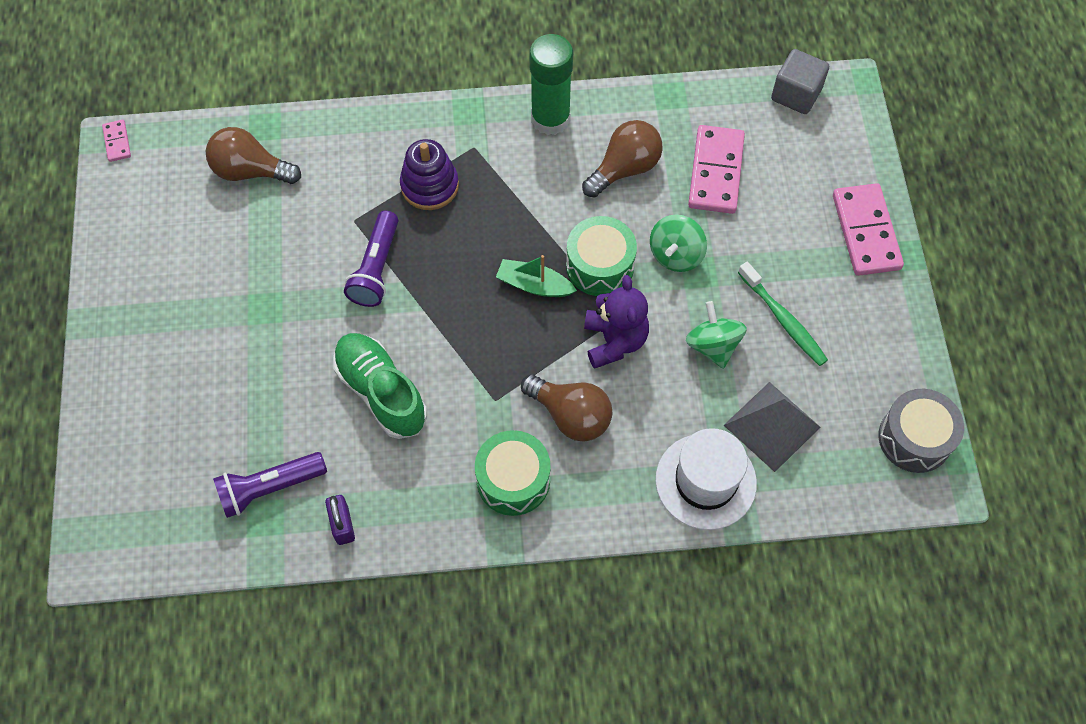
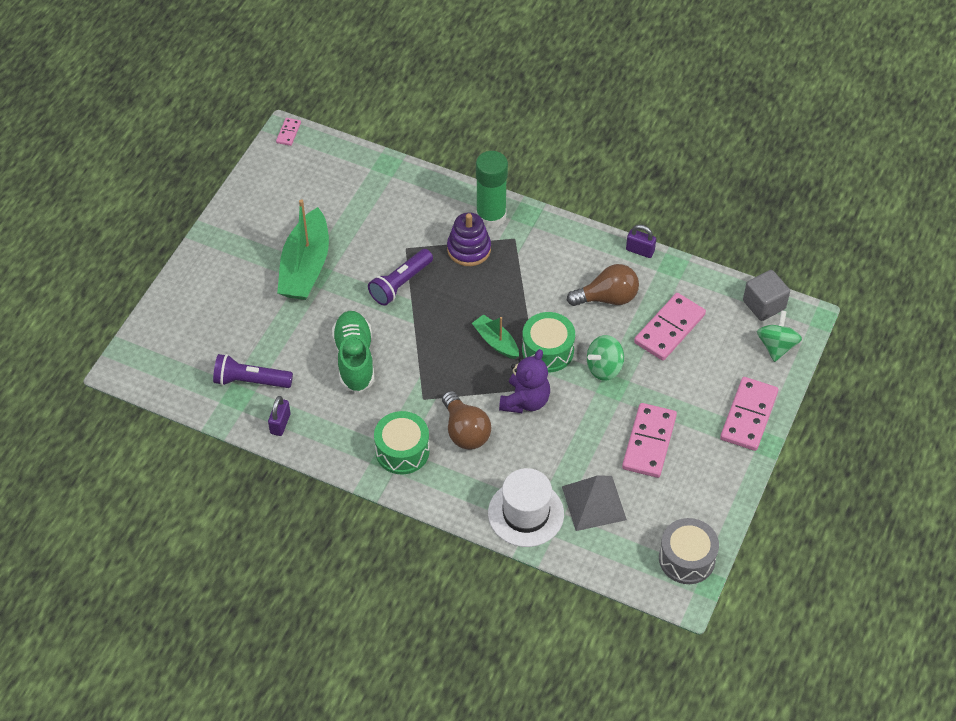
camera: 30 degrees right, 10 degrees down
brown light bulb [206,127,301,184] -> none
green glue stick [529,34,573,135] -> green glue stick moved to [476,151,508,228]
green spinning top [686,301,747,369] -> green spinning top moved to [757,310,802,362]
green toothbrush [738,262,828,366] -> pink domino [622,403,677,478]
none -> green boat [277,199,329,300]
none -> purple padlock [626,225,656,258]

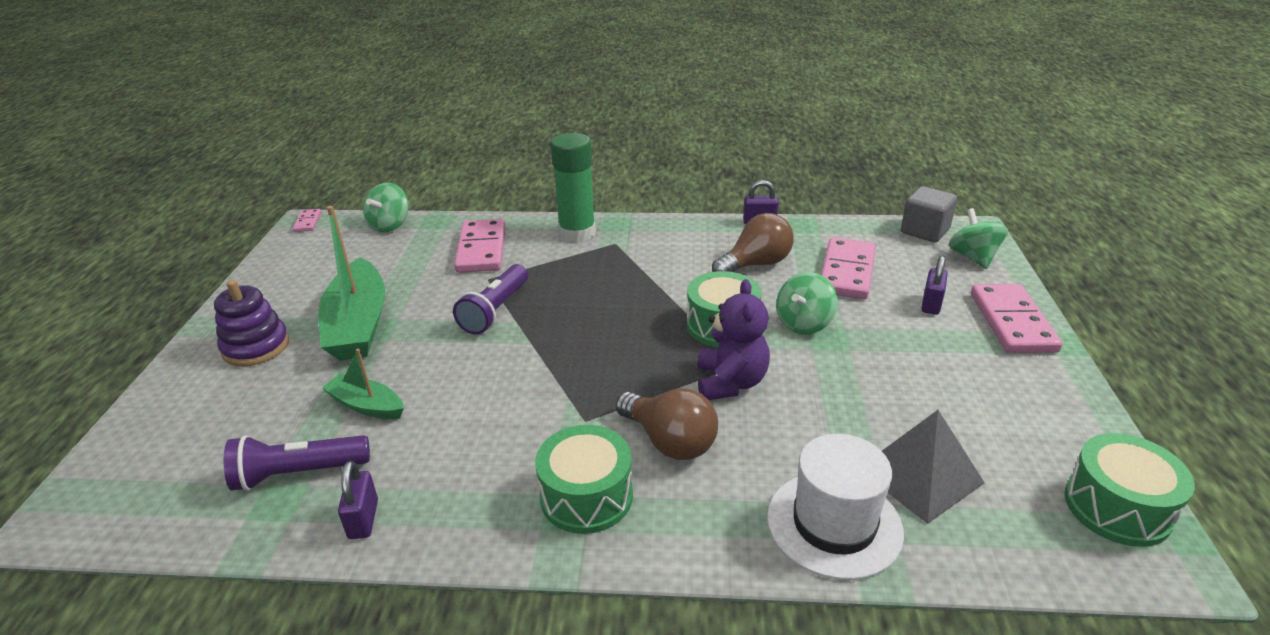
camera: 20 degrees left, 20 degrees down
green shoe [332,311,375,393] -> none
purple stacking toy [447,212,491,266] -> purple stacking toy moved to [214,280,289,366]
green boat [472,314,519,359] -> green boat moved to [322,349,404,419]
pink domino [622,403,677,478] -> pink domino moved to [454,218,506,273]
grey drum [659,518,719,584] -> green drum [1064,433,1195,547]
none -> green spinning top [363,183,408,233]
none -> purple padlock [921,255,948,315]

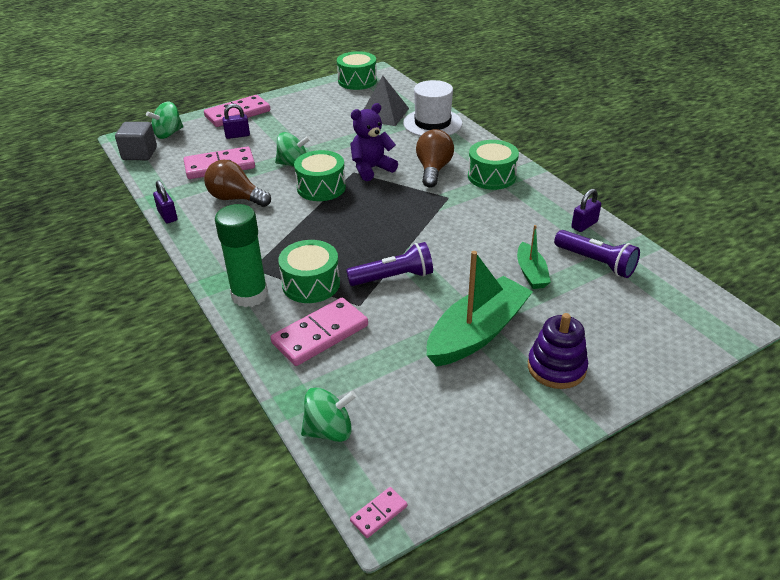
camera: 125 degrees left, 5 degrees up
none -> green drum [278,240,340,303]

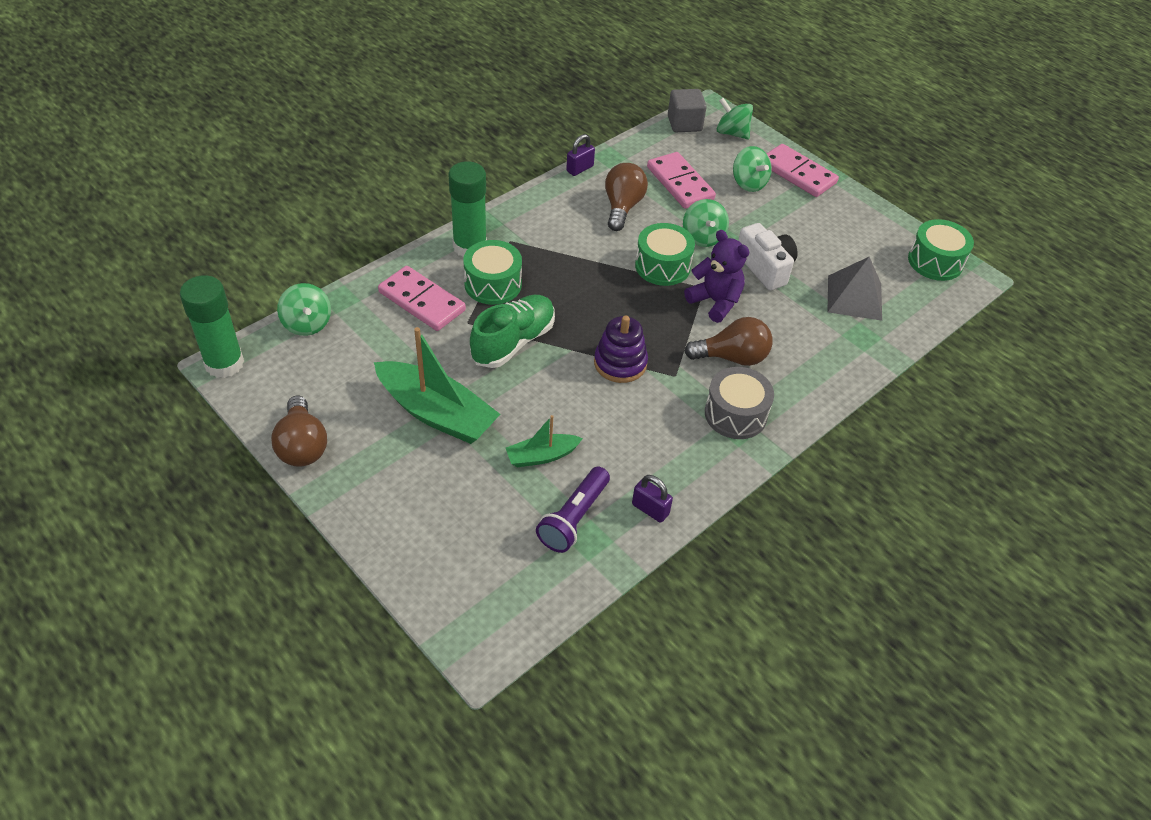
camera: 75 degrees right, 10 degrees up
purple padlock [222,104,250,139] -> green spinning top [733,146,772,192]
purple flashlight [346,242,433,286] -> green shoe [470,295,555,368]
pink domino [350,487,407,538] -> green glue stick [180,275,244,378]
white hat [403,80,462,136] -> none
green drum [468,140,519,190] -> grey drum [705,367,774,439]
purple stacking toy [528,313,588,389] -> purple stacking toy moved to [594,315,648,383]
none -> brown light bulb [271,396,327,467]
none -> white camera [738,223,798,290]

